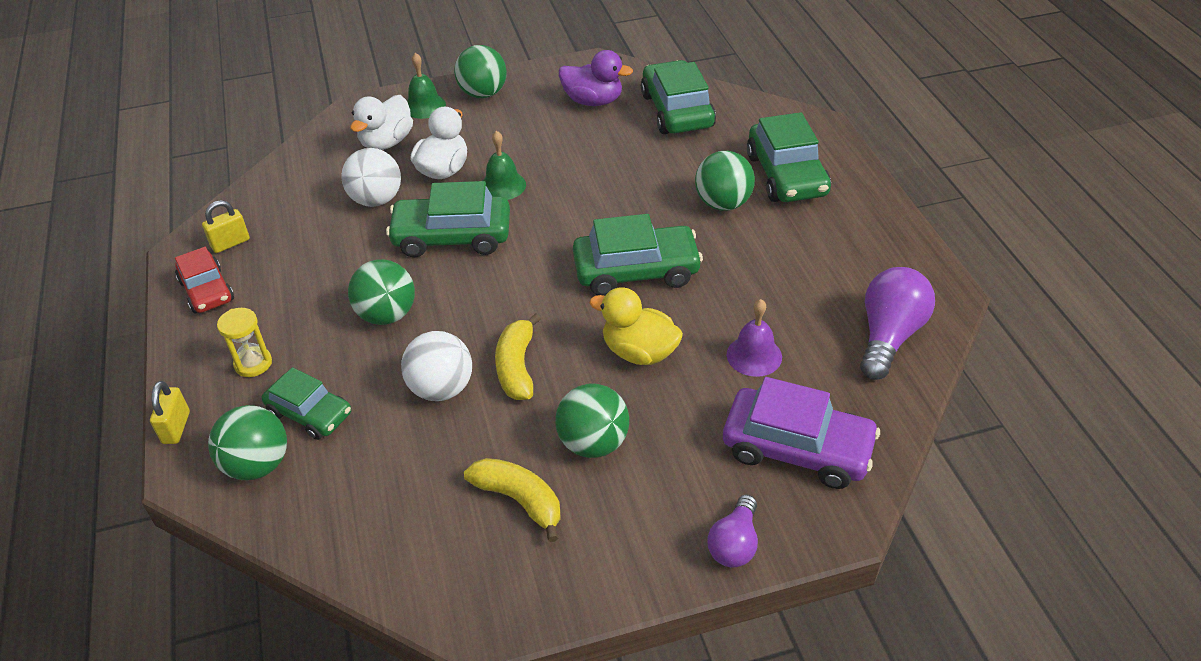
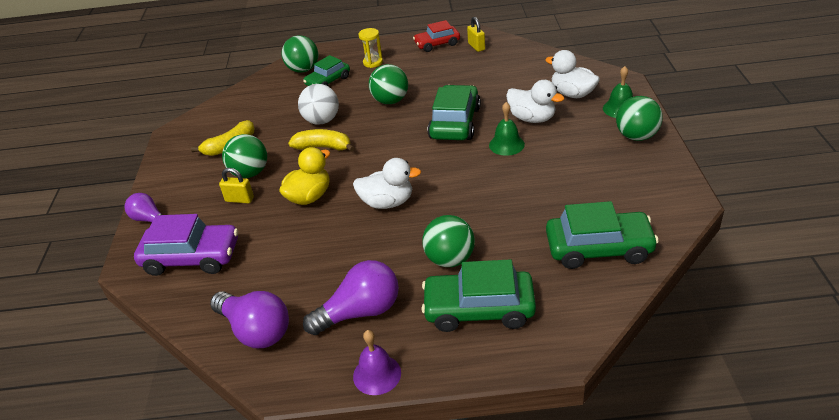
camera: 105 degrees right, 5 degrees down
yellow padlock [150,381,190,444] -> yellow padlock moved to [219,168,254,204]
white ball [341,148,401,207] -> none
purple duck [559,50,633,106] -> none
green car [573,214,703,296] -> white duck [353,158,421,209]
purple car [723,377,880,489] -> purple car turned 120 degrees counterclockwise [134,214,238,276]
purple bell [727,299,782,377] -> purple bell moved to [353,330,401,395]
none -> purple light bulb [303,260,399,335]

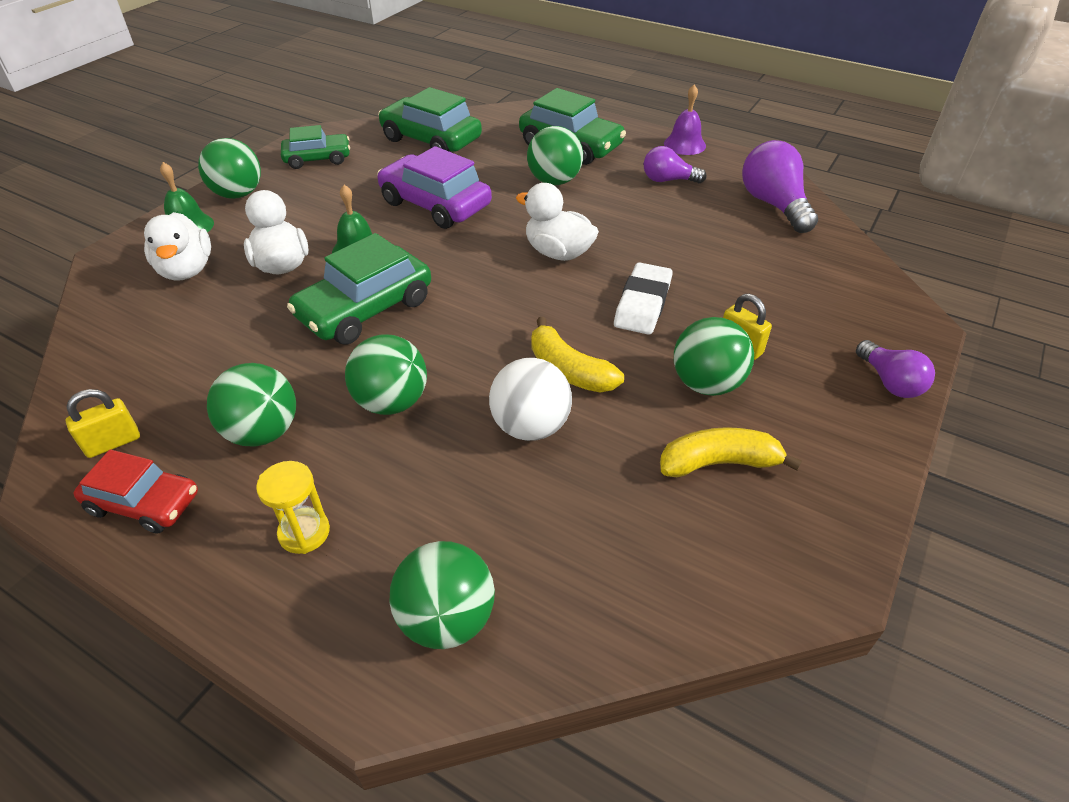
camera: 150 degrees left, 5 degrees up
purple car [134,214,238,276] -> purple car moved to [377,146,492,229]
yellow duck [279,147,330,205] -> white eraser [614,262,672,335]
green car [303,55,350,87] -> green car moved to [281,125,350,169]
purple light bulb [303,260,399,335] -> purple light bulb [644,146,706,183], size x0.62
yellow padlock [467,17,485,52] -> yellow padlock turned 45 degrees clockwise [65,389,140,458]
none -> green ball [207,363,296,446]

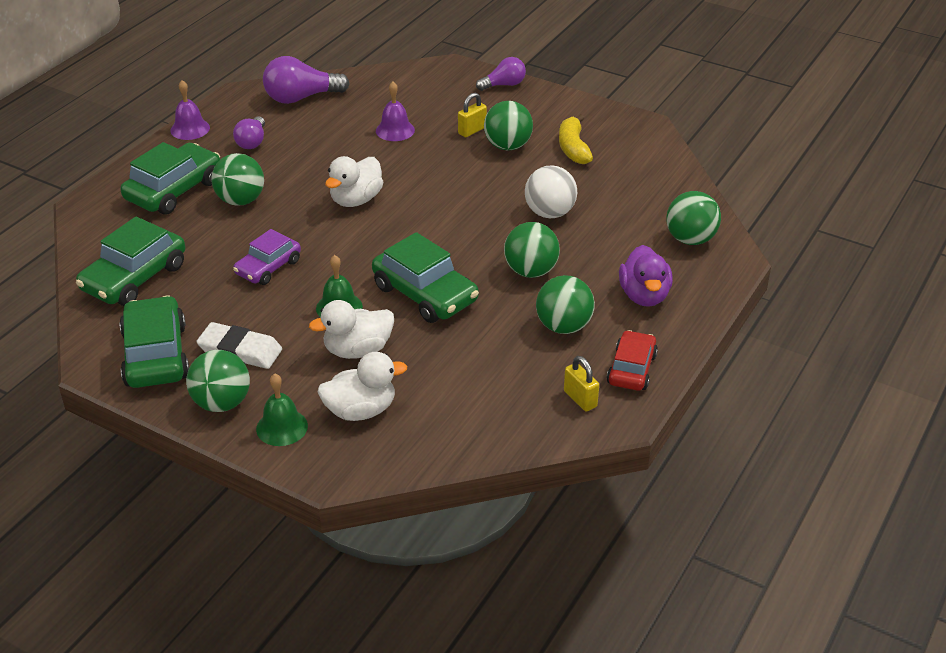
camera: 90 degrees left, 5 degrees down
yellow hourglass [256,461,330,554] -> purple duck [619,245,673,307]
green car [281,125,350,169] -> green car [119,296,189,388], size x1.57
purple car [377,146,492,229] -> purple car [233,229,301,285], size x0.64
yellow banana [531,317,624,393] -> none
white eraser [614,262,672,335] -> white eraser moved to [196,322,282,369]
none -> purple bell [376,82,415,141]

